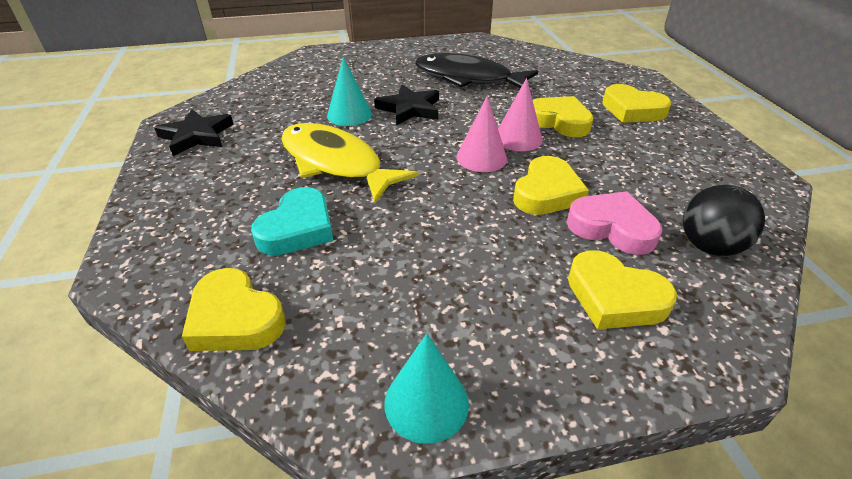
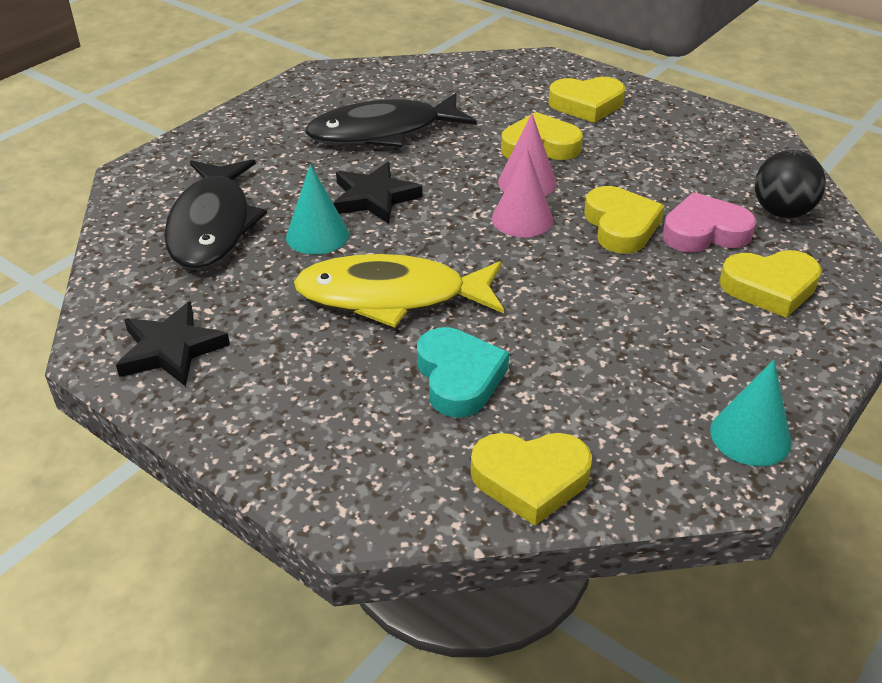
camera: 40 degrees left, 0 degrees up
none -> black fish [164,159,267,270]

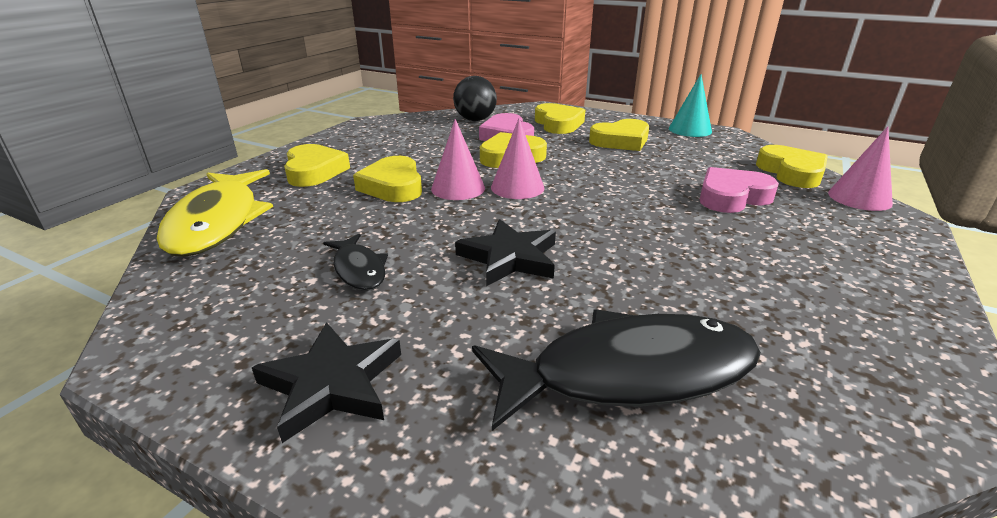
camera: 100 degrees left, 10 degrees down
black star [116,301,230,387] -> black star moved to [252,322,401,443]
turquoise cone [286,164,349,255] -> none
yellow fish [294,254,504,328] -> yellow fish moved to [157,169,273,257]
black fish [305,93,477,147] -> black fish [323,234,388,291], size x0.50
turquoise heart [417,327,509,418] -> pink heart [699,167,779,213]
none -> yellow heart [589,119,649,151]
none -> pink cone [828,126,893,211]

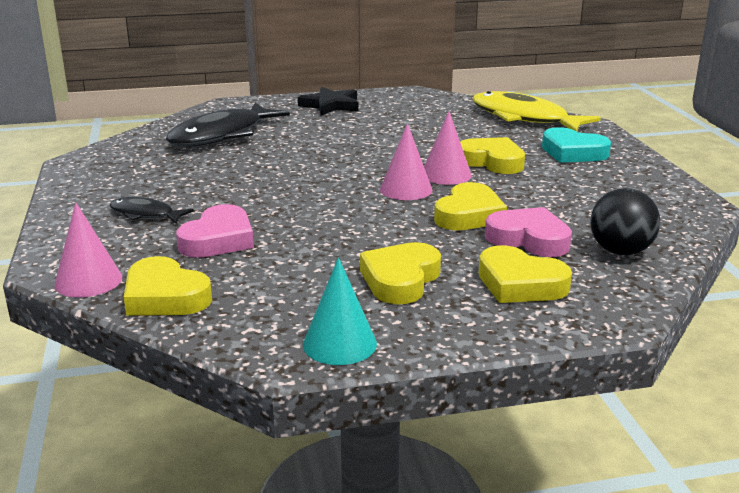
camera: 140 degrees right, 5 degrees down
yellow heart [284,144,350,187] -> turquoise heart [542,127,611,163]
black fish [323,234,388,291] -> black fish moved to [109,197,194,224]
black star [455,219,556,286] -> none

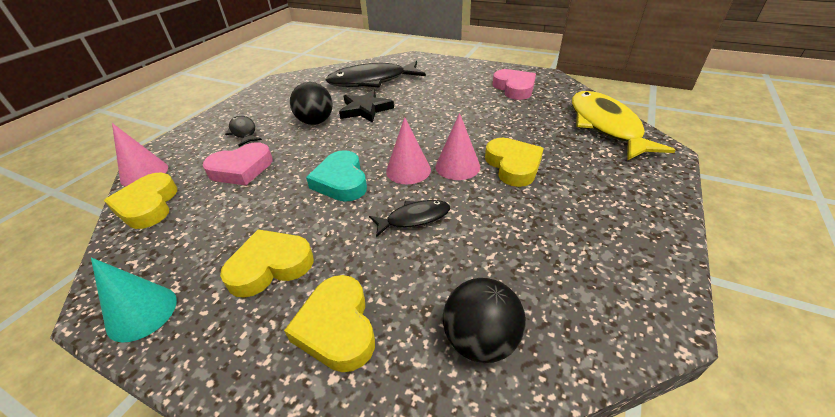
camera: 40 degrees right, 15 degrees up
black star [298,87,358,116] -> black star moved to [339,90,394,123]
yellow heart [434,182,507,230] -> black fish [369,200,450,237]
pink heart [485,207,572,257] -> pink heart moved to [493,69,536,100]
turquoise heart [542,127,611,163] -> turquoise heart moved to [306,150,367,202]
none -> black ball [290,82,333,125]

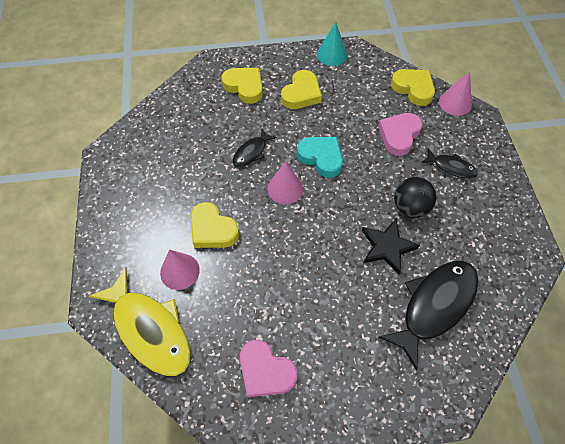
camera: 145 degrees right, 20 degrees up
pink cone [435,113,480,180] -> pink cone moved to [160,249,200,290]
black ball [443,278,526,363] -> none

